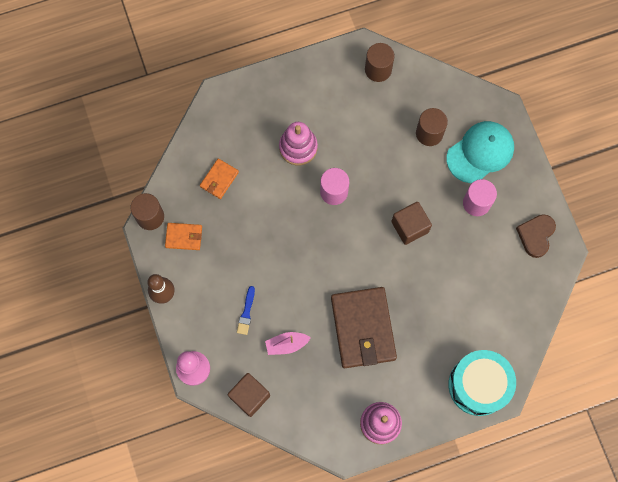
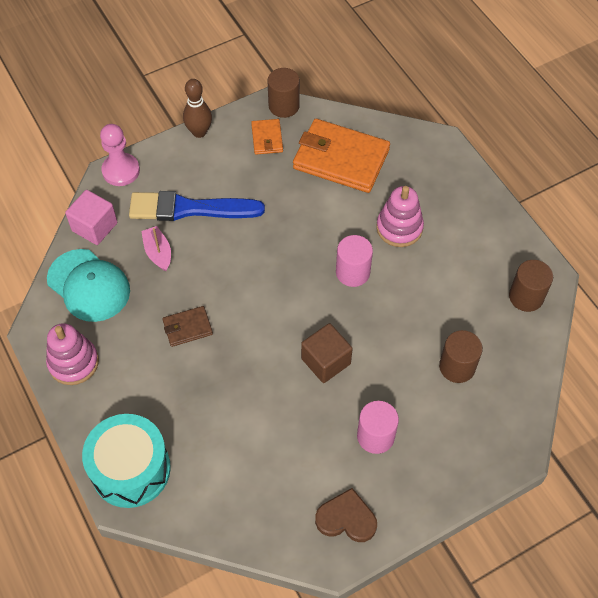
camera: 80 degrees right, 15 degrees down
orange wallet [200,159,239,199] -> orange wallet [293,119,390,193], size x2.09
brown cube [228,373,270,417] -> pink cube [65,190,117,245]
blue brush [237,286,255,335] -> blue brush [129,191,265,221], size x2.36
brown wallet [331,287,397,368] -> brown wallet [162,306,213,347], size x0.48
turquoise cap [446,121,514,183] -> turquoise cap moved to [47,249,130,322]

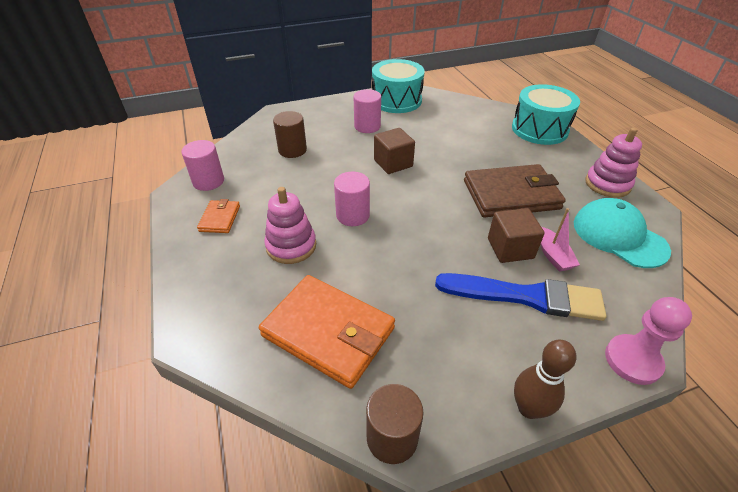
camera: 170 degrees left, 15 degrees down
pink cube [65,190,117,245] -> none
brown wallet [162,306,213,347] -> brown wallet [464,164,566,218], size x2.09
orange wallet [251,119,283,155] -> orange wallet moved to [197,199,240,233]
brown heart [315,488,377,542] -> turquoise drum [372,59,425,113]
brown cylinder [509,260,553,312] -> pink cylinder [181,140,224,191]
none -> brown cube [488,208,544,263]

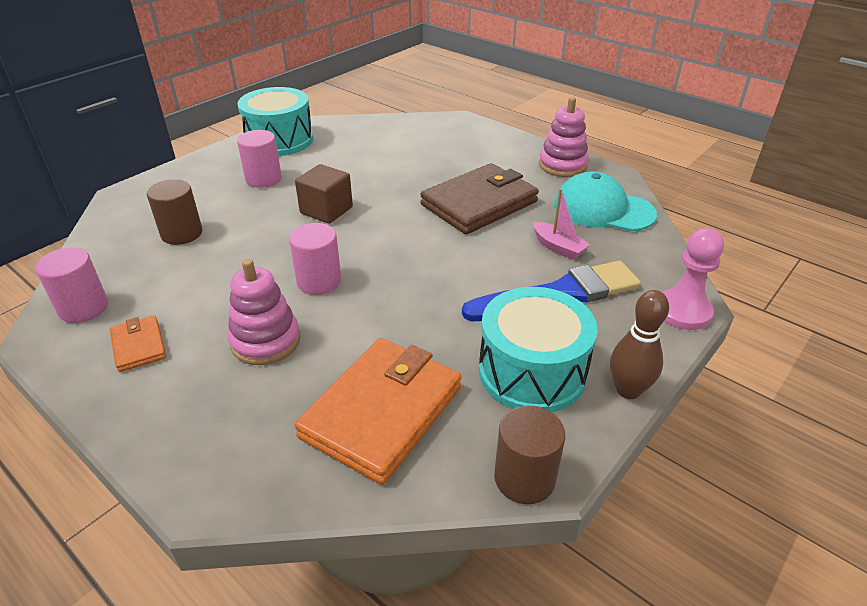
camera: 30 degrees left, 5 degrees down
orange wallet [259,275,395,389] -> orange wallet turned 60 degrees counterclockwise [294,338,462,485]
brown cube [488,208,544,263] -> none
turquoise drum [512,84,580,145] -> turquoise drum moved to [479,287,598,412]

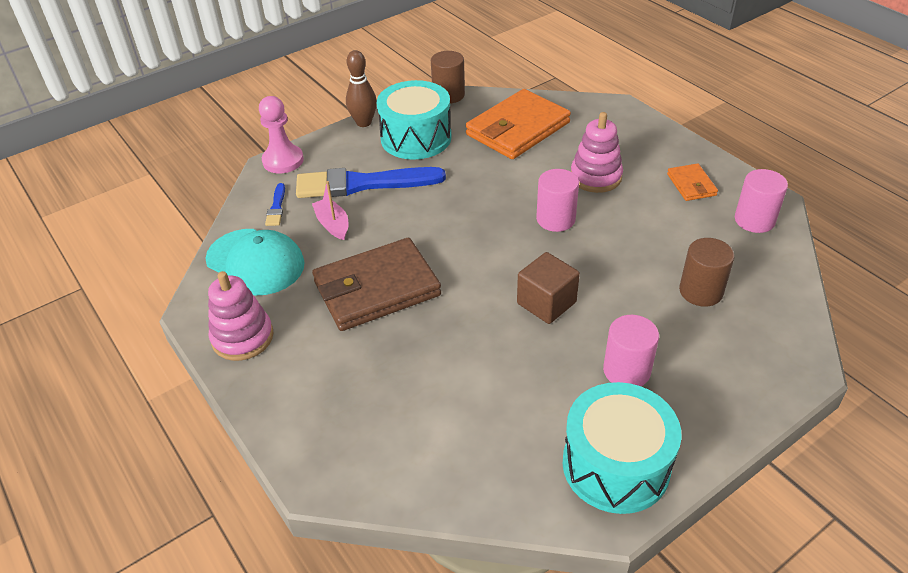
camera: 165 degrees left, 5 degrees up
none -> blue brush [265,183,285,226]

